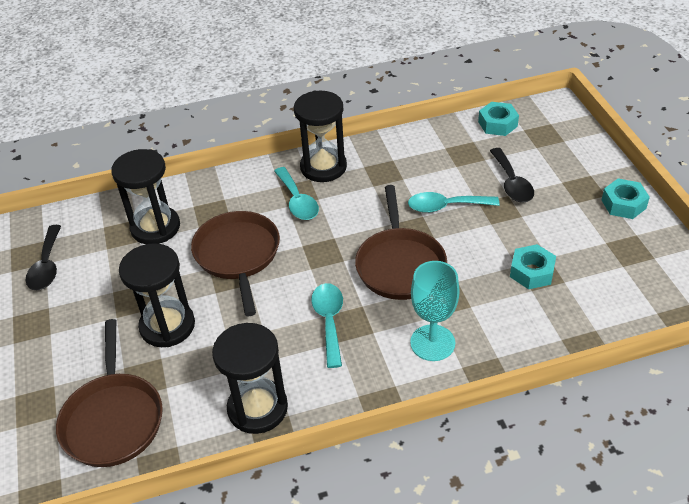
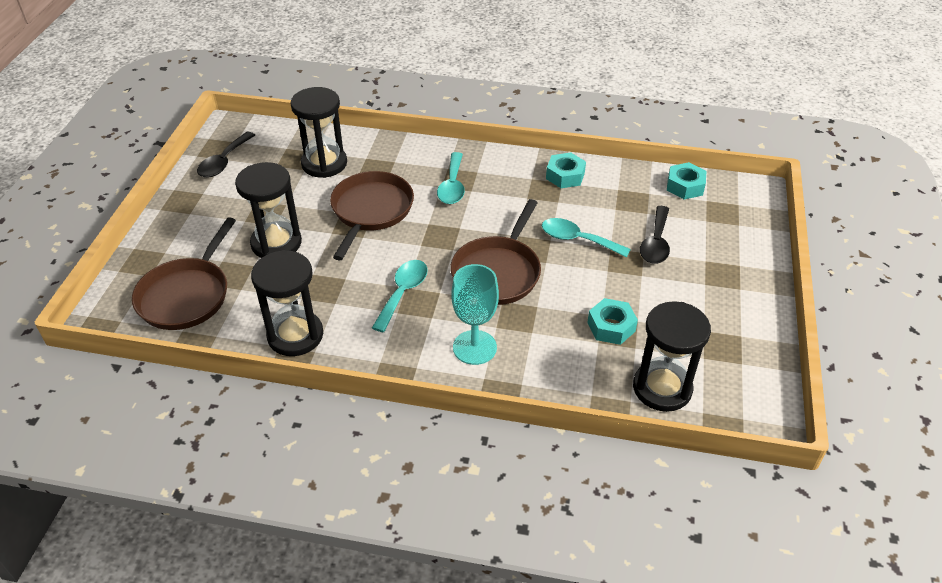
camera: 25 degrees right, 0 degrees up
black hourglass [294,90,347,182] -> black hourglass moved to [633,301,711,412]
turquoise nut [602,179,650,219] -> turquoise nut moved to [546,153,586,188]

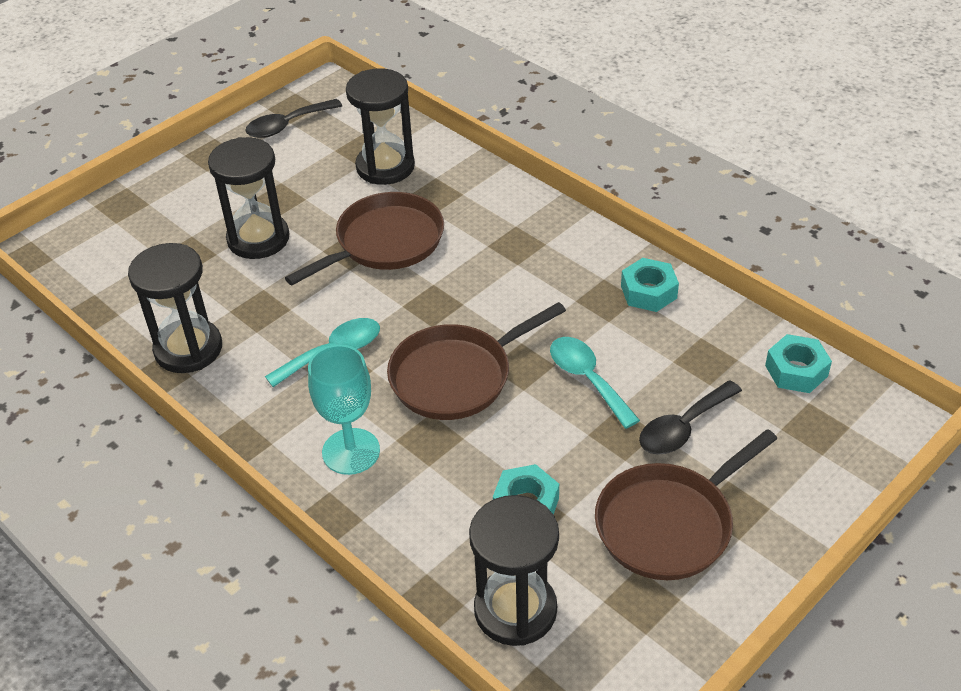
camera: 35 degrees right, 0 degrees up
brown pan [132,217,236,330] -> brown pan moved to [595,429,777,580]
turquoise spoon [437,152,465,204] -> none

